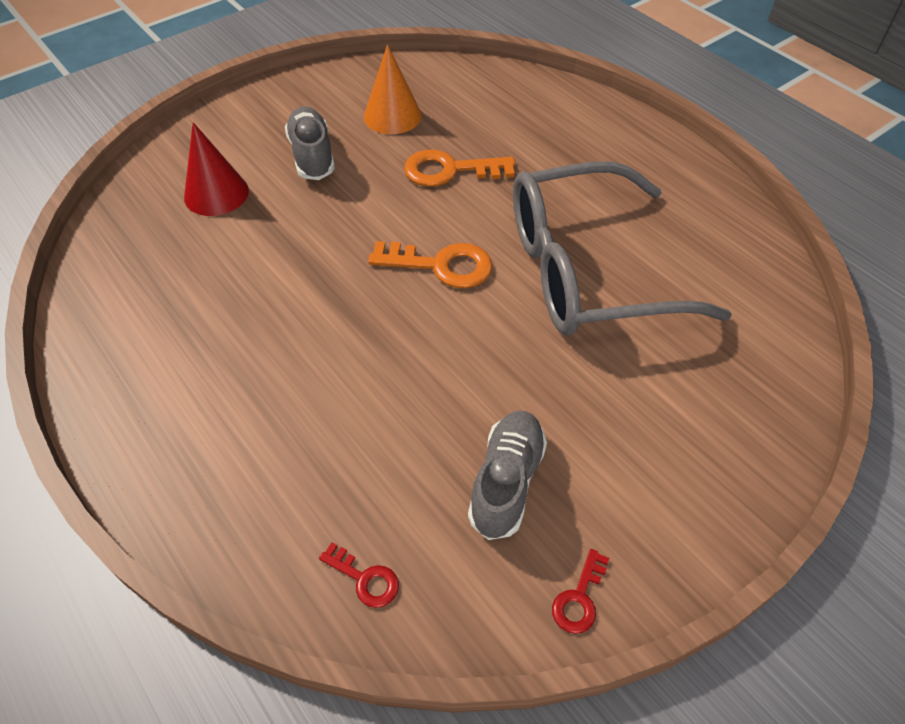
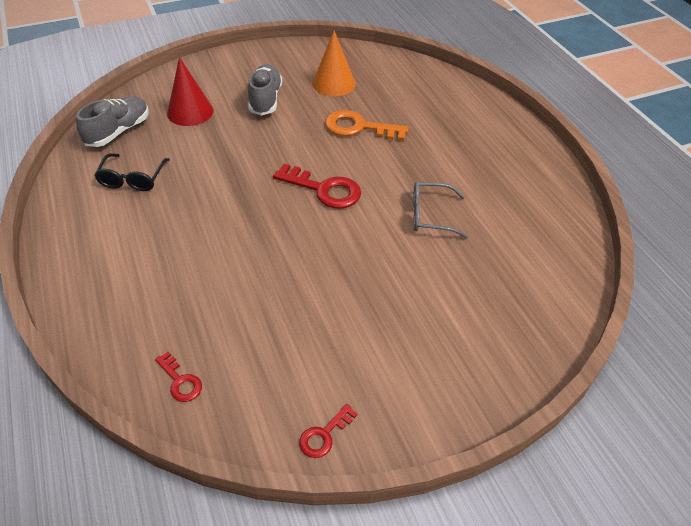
camera: 15 degrees right, 5 degrees down
orange key [368,241,493,288] -> red key [273,164,361,209]
grey shoe [468,411,547,540] -> grey shoe moved to [76,97,149,147]
grey glasses [513,161,732,336] -> grey glasses [413,182,469,238], size x0.41
none -> black glasses [94,153,170,191]

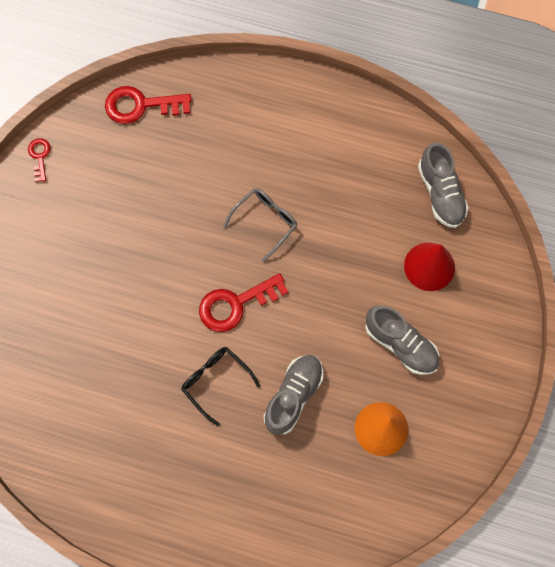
camera: 130 degrees right, 25 degrees up
black glasses [94,153,170,191] -> black glasses moved to [181,347,260,426]
red key [155,352,202,402] -> red key [105,86,192,124], size x1.86
orange key [325,110,409,141] -> grey shoe [264,355,323,435]
grey glasses [413,182,469,238] -> grey glasses moved to [223,188,297,262]

